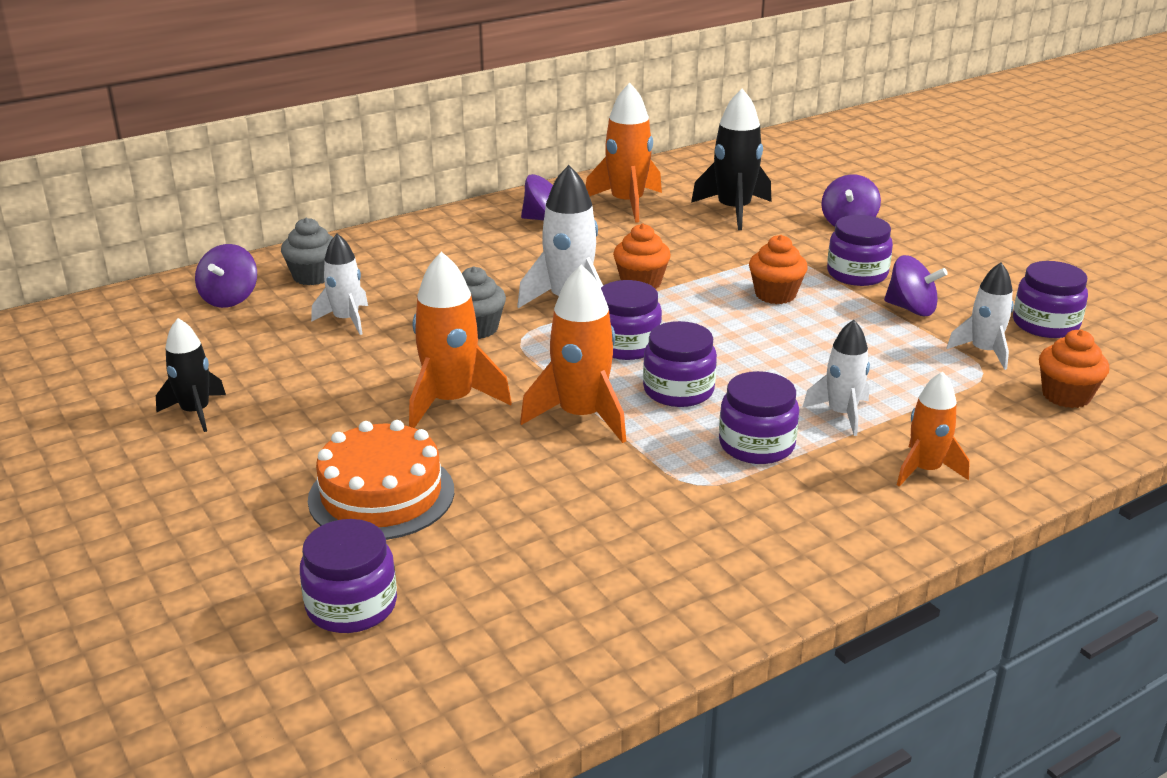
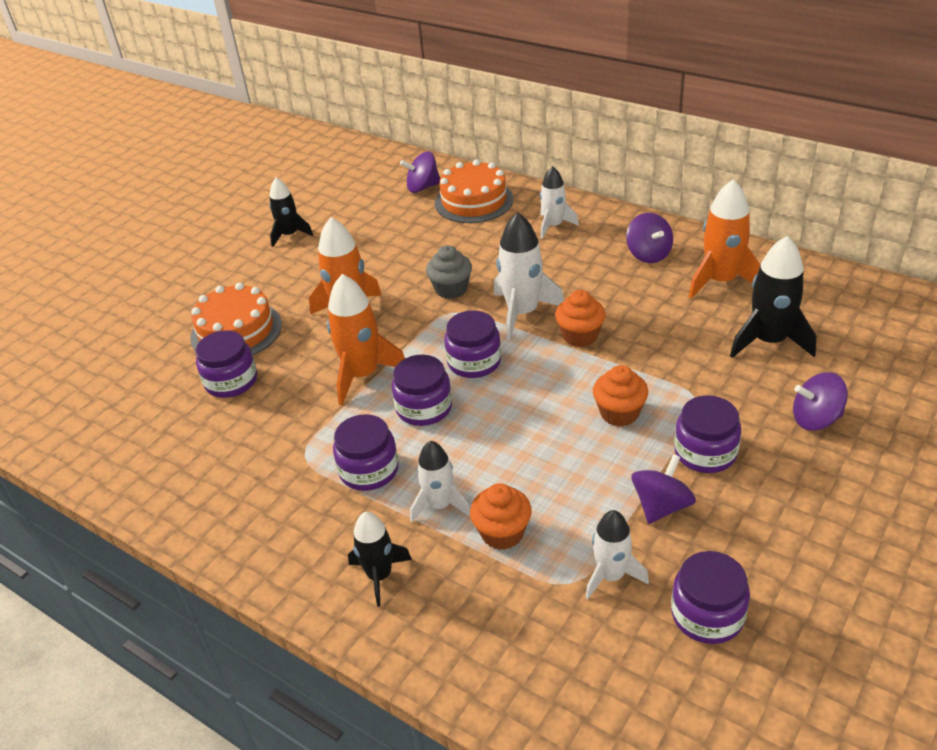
camera: 70 degrees right, 10 degrees up
grey cupcake [281,218,333,285] -> orange cake [435,160,514,223]
purple jar [300,519,397,633] -> purple jar moved to [195,330,257,398]
white rocket [311,234,368,335] -> white rocket moved to [540,166,579,239]
purple spinning top [884,255,948,316] -> purple spinning top turned 150 degrees counterclockwise [631,454,696,524]
orange rocket [897,372,970,487] -> black rocket [348,512,412,607]
orange cupcake [1039,330,1109,408] -> orange cupcake moved to [470,483,532,550]

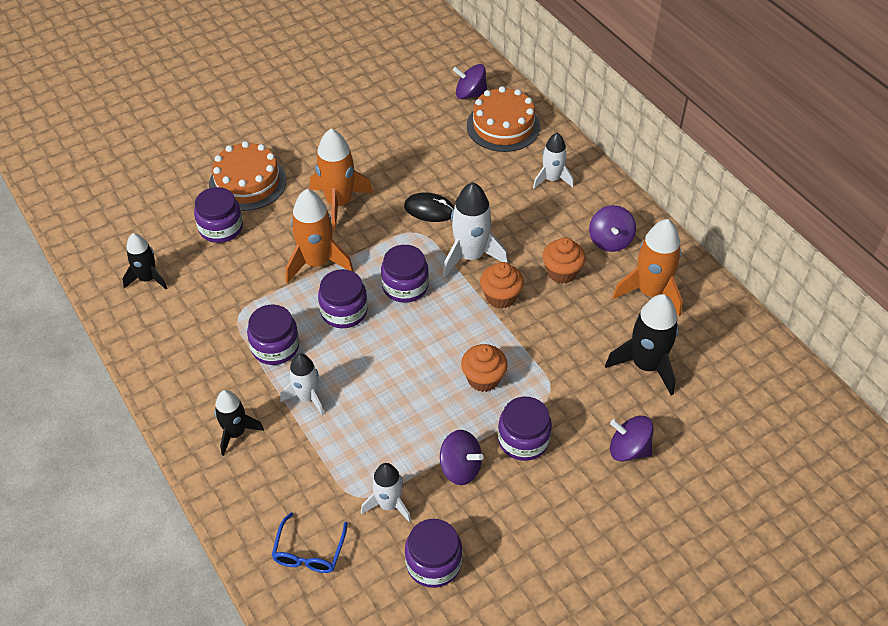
camera: 20 degrees right, 10 degrees up
black rocket [269,178,313,247] -> black rocket moved to [122,233,168,290]
grey cupcake [426,245,472,299] -> black mouse [404,192,454,222]
orange cupcake [470,483,532,550] -> orange cupcake moved to [543,237,586,284]
purple spinning top [631,454,696,524] -> purple spinning top turned 60 degrees clockwise [440,430,484,485]
none -> blue glasses [271,512,348,573]

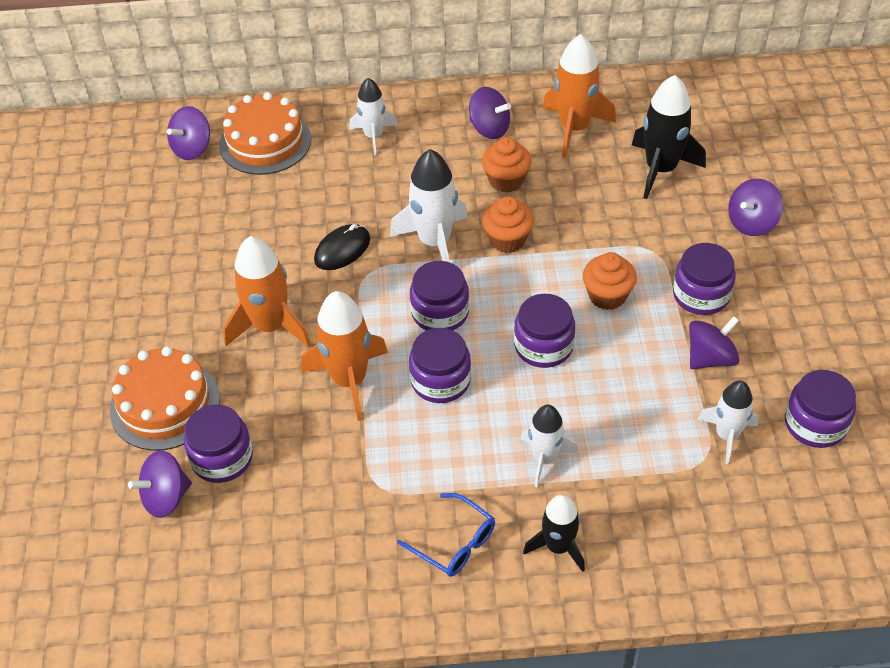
camera: 60 degrees left, 0 degrees up
black rocket [122,233,168,290] -> none
purple jar [247,304,299,365] -> purple jar moved to [514,294,575,368]
blue glasses [271,512,348,573] -> blue glasses moved to [397,493,495,577]
none -> purple spinning top [128,450,192,518]

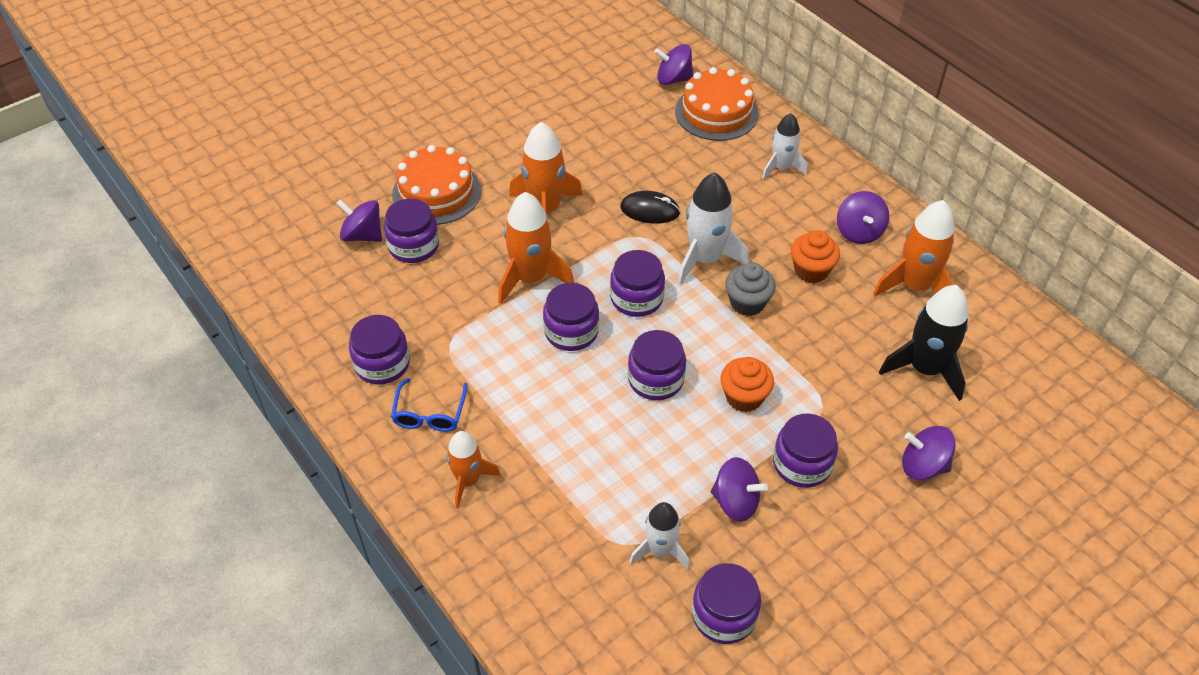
camera: 55 degrees right, 0 degrees up
orange cupcake [482,196,534,253] -> grey cupcake [725,262,776,316]
white rocket [520,405,578,487] -> none
black rocket [523,494,585,572] -> orange rocket [447,431,501,509]
none -> purple jar [349,315,410,385]

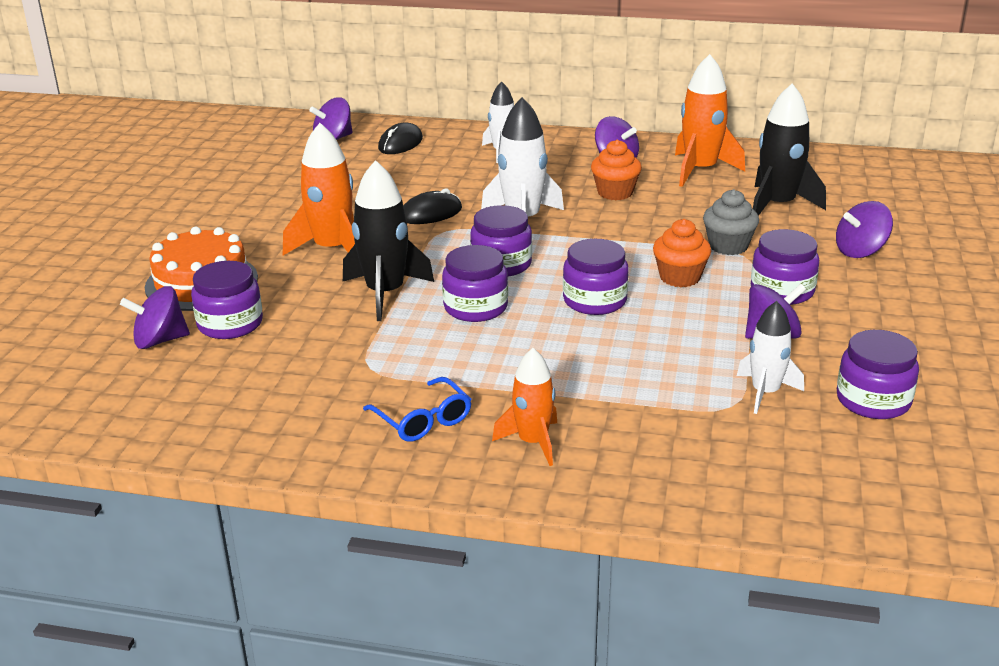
camera: 40 degrees left, 20 degrees down
purple jar [349,315,410,385] -> none
orange rocket [498,192,574,304] -> black rocket [343,160,434,321]
orange cake [675,67,759,141] -> black mouse [378,122,423,154]
grey cupcake [725,262,776,316] -> grey cupcake moved to [703,189,759,255]

